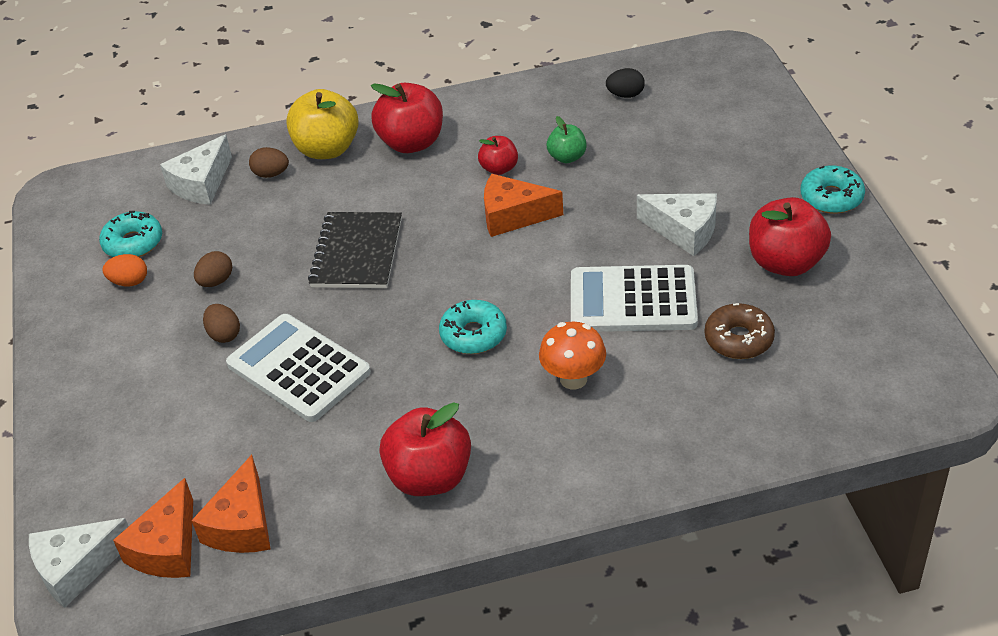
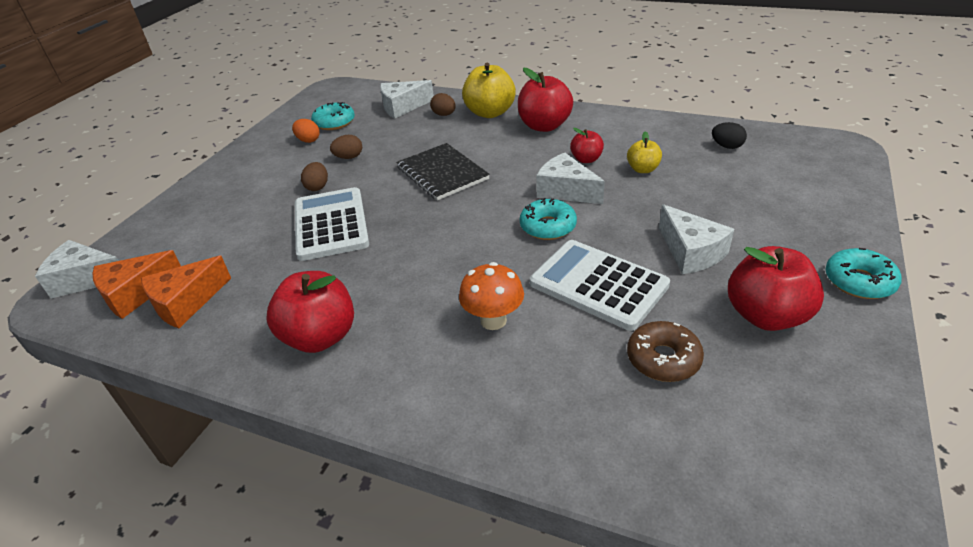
camera: 35 degrees right, 5 degrees down
black notebook [308,212,402,288] -> black notebook turned 75 degrees counterclockwise [396,143,490,201]
turquoise donut [439,300,507,354] -> turquoise donut moved to [520,198,577,240]
orange cheese [484,174,563,237] -> white cheese [536,153,605,204]
green apple [547,116,587,163] -> yellow apple [627,131,662,173]

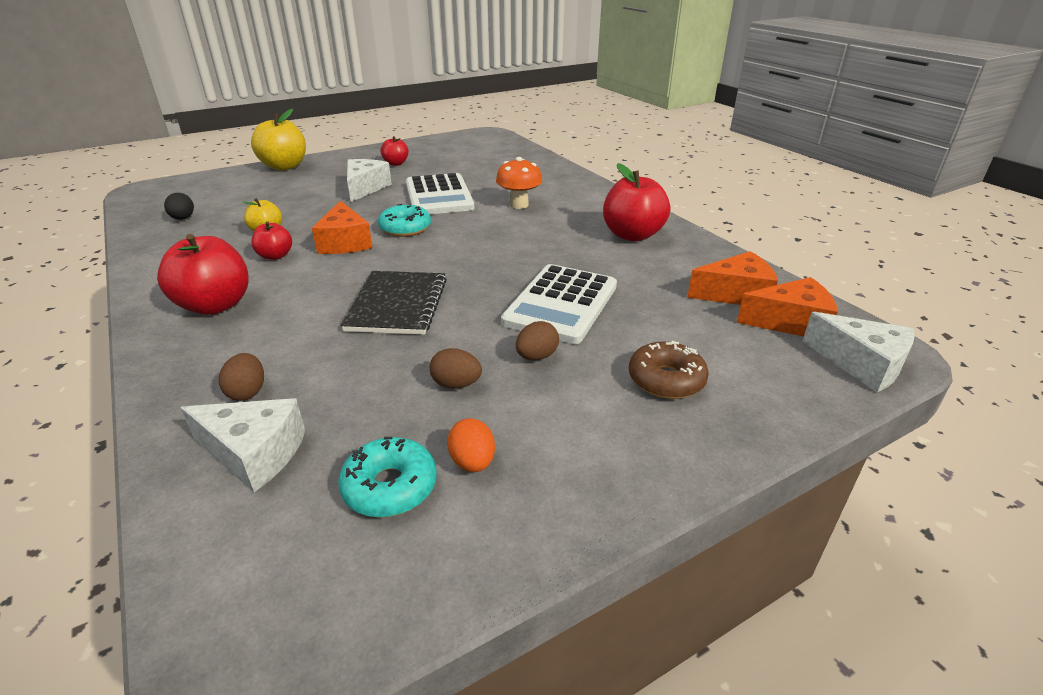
camera: 145 degrees left, 5 degrees down
yellow apple [462,63,516,118] -> yellow apple moved to [251,109,306,170]
white cheese [536,153,605,204] -> orange cheese [312,201,373,254]
brown donut [627,321,704,382] -> brown donut moved to [629,341,709,399]
red apple [728,246,824,331] -> red apple [380,136,409,166], size x0.55
turquoise donut [825,248,902,299] -> none

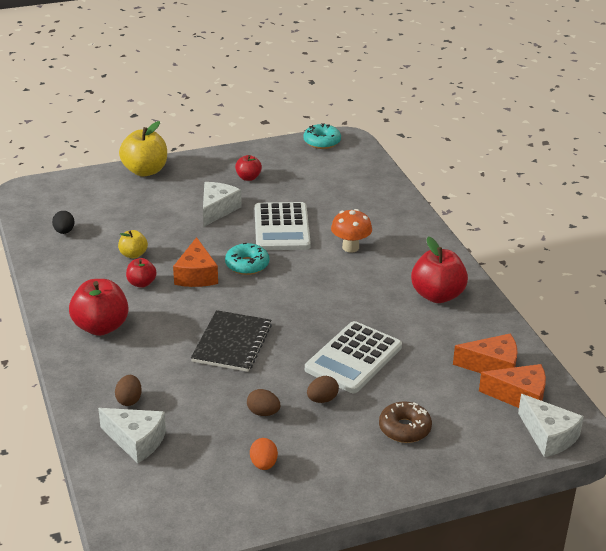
camera: 10 degrees right, 0 degrees up
turquoise donut [338,437,437,518] -> turquoise donut moved to [303,123,341,149]

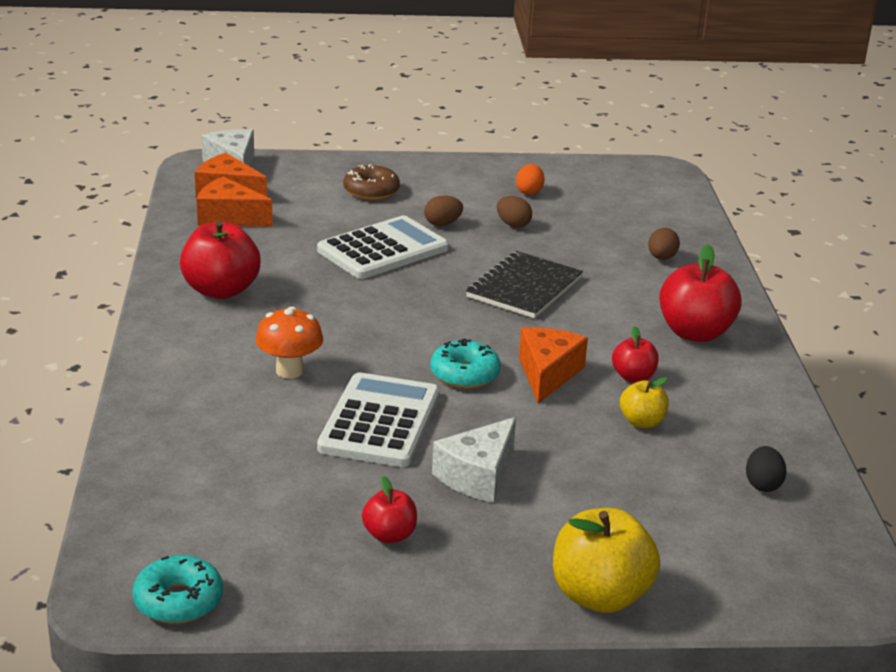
camera: 165 degrees left, 5 degrees down
white cheese [98,408,166,463] -> none

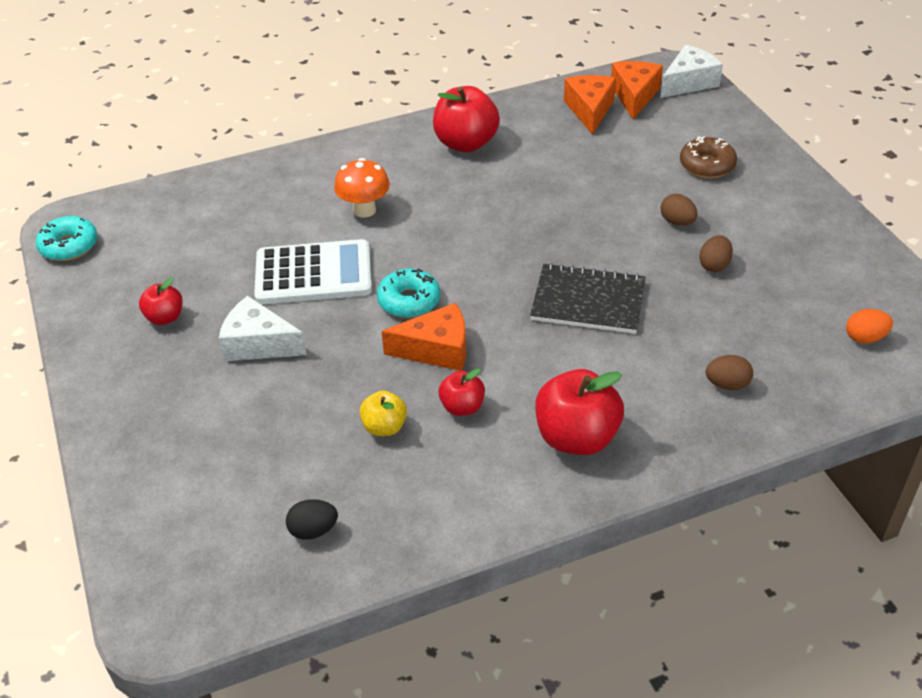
camera: 75 degrees right, 15 degrees up
white calculator [317,216,449,279] -> none
orange egg [516,164,545,195] -> orange egg moved to [846,309,893,343]
yellow apple [553,508,660,613] -> none

